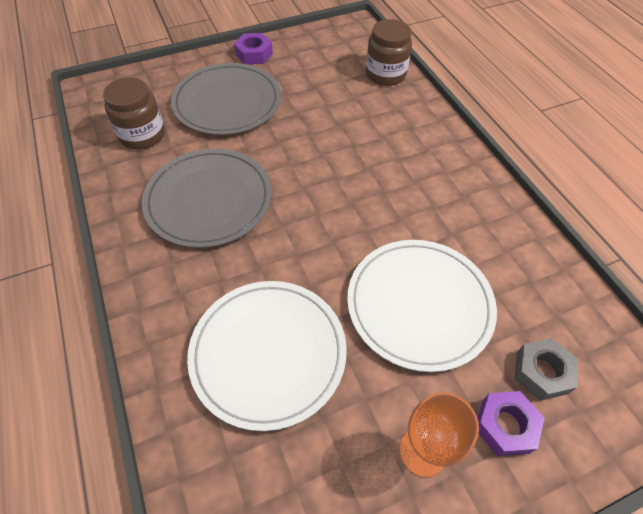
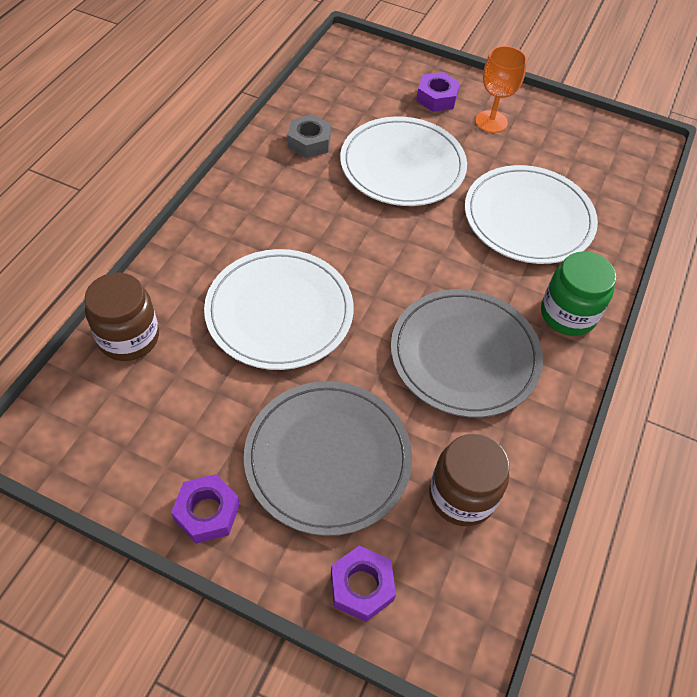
camera: 135 degrees left, 0 degrees up
grey nut [514,338,578,401] -> grey nut moved to [288,114,331,158]
none -> white plate [204,249,354,370]
none -> purple nut [331,546,396,622]
none -> green jar [541,251,616,336]

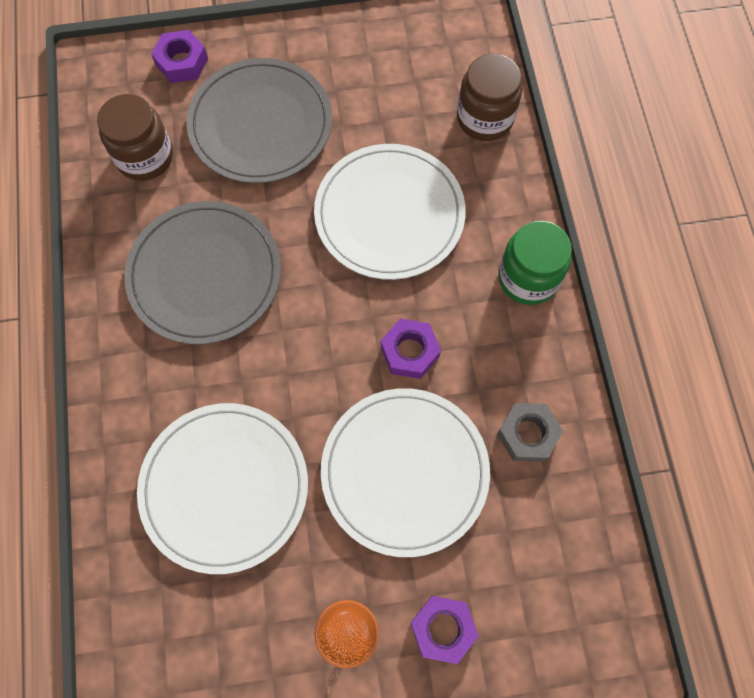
camera: 150 degrees right, 15 degrees up
purple nut [171,474,240,544] -> purple nut moved to [381,319,441,379]
green jar [541,251,616,336] -> green jar moved to [498,221,572,305]

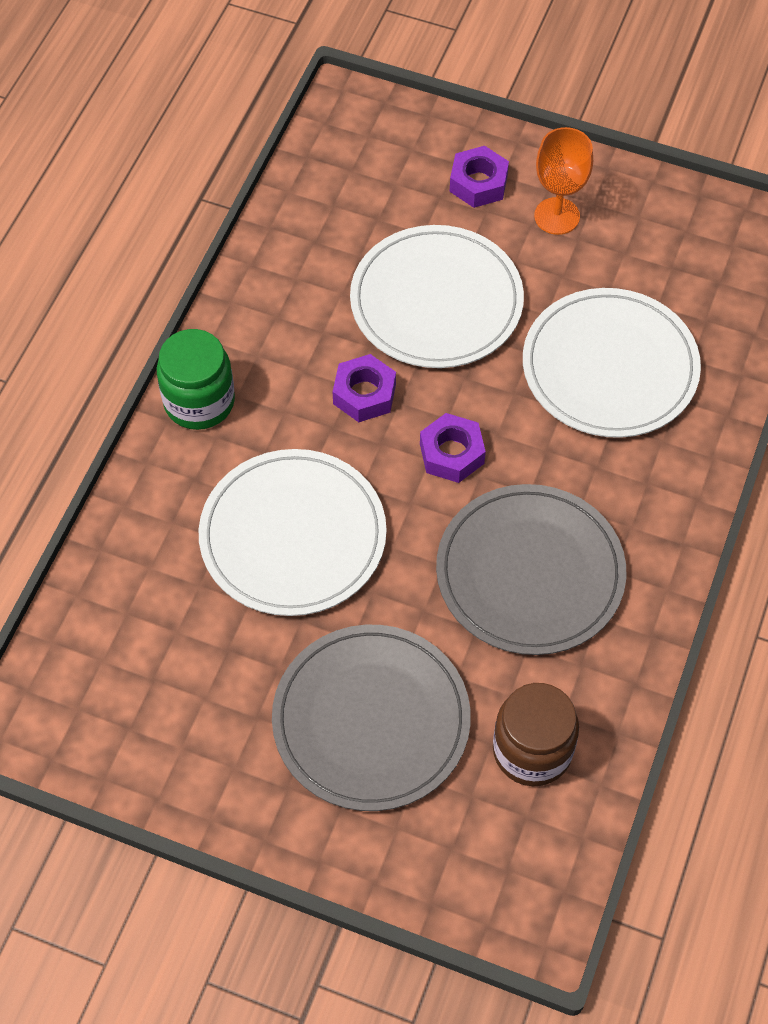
camera: 150 degrees left, 10 degrees down
purple nut [151,30,208,83] -> purple nut moved to [420,413,486,483]
brown jar [457,54,522,141] -> none
grey nut [497,403,563,462] -> none

